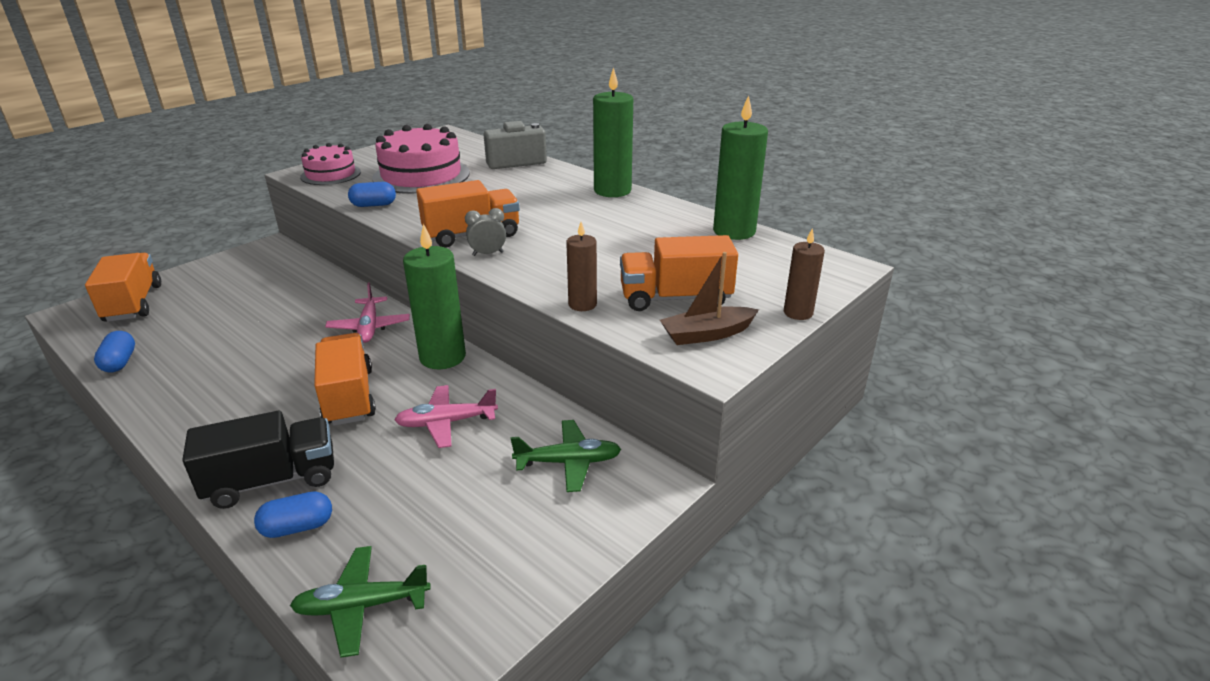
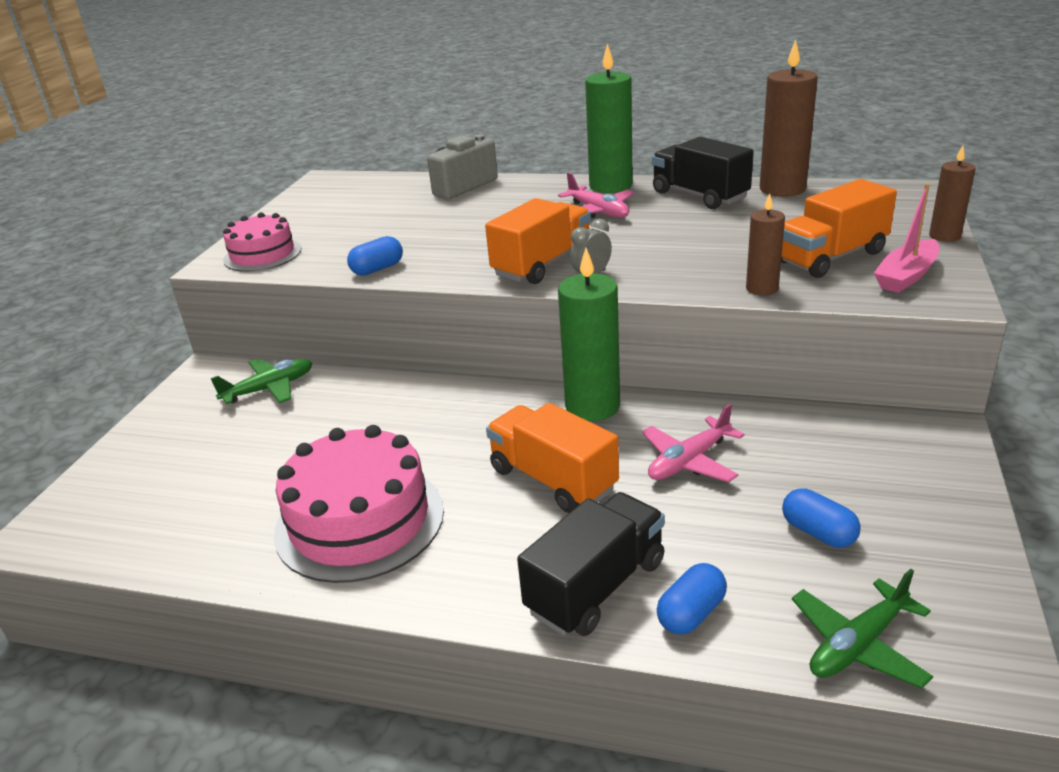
camera: 25 degrees left, 0 degrees up
orange truck [85,253,161,322] -> none
blue capsule [94,331,135,372] -> blue capsule moved to [782,488,861,548]
pink plane [325,282,410,343] -> pink plane moved to [558,172,634,219]
pink cake [372,124,470,194] -> pink cake moved to [274,425,444,583]
green plane [511,420,621,492] -> green plane moved to [211,358,312,404]
brown boat [660,252,759,345] -> pink boat [874,183,939,293]
green candle [713,95,768,240] -> brown candle [760,40,818,197]
none -> black truck [652,137,754,209]

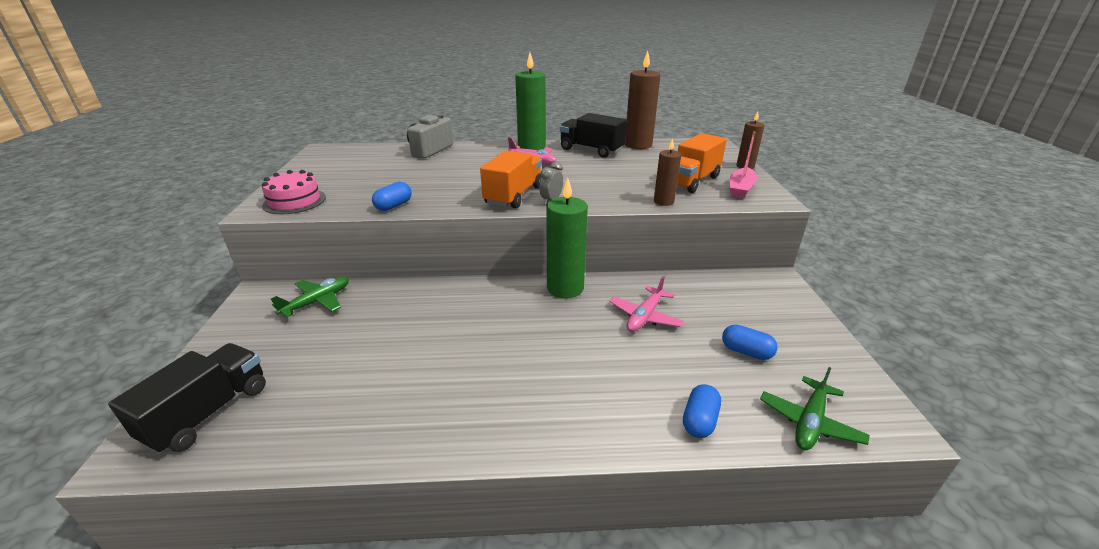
camera: 20 degrees left, 0 degrees up
pink cake [274,425,444,583] -> none
orange truck [486,403,619,513] -> none
black truck [517,492,665,636] -> black truck moved to [108,343,266,455]

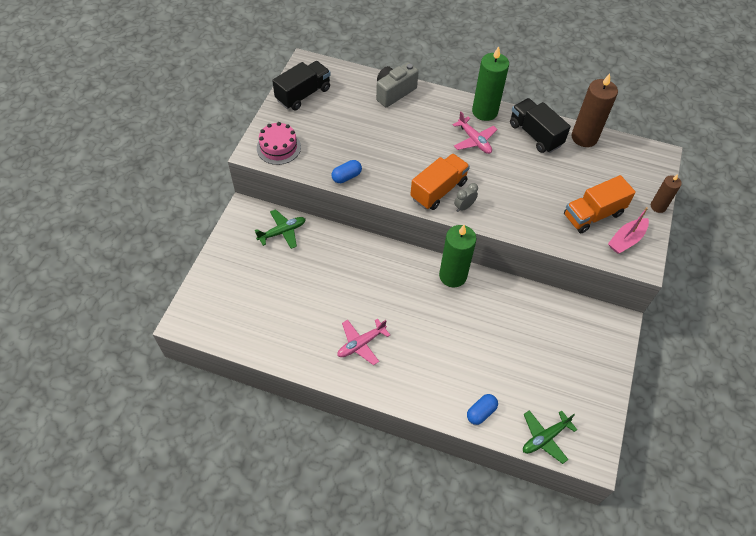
camera: 20 degrees right, 25 degrees up
black truck [108,343,266,455] -> black truck moved to [272,61,331,110]
pink plane [609,276,684,332] -> pink plane moved to [337,319,390,365]
brown candle [654,138,681,206] -> none
blue capsule [722,325,778,360] -> none

